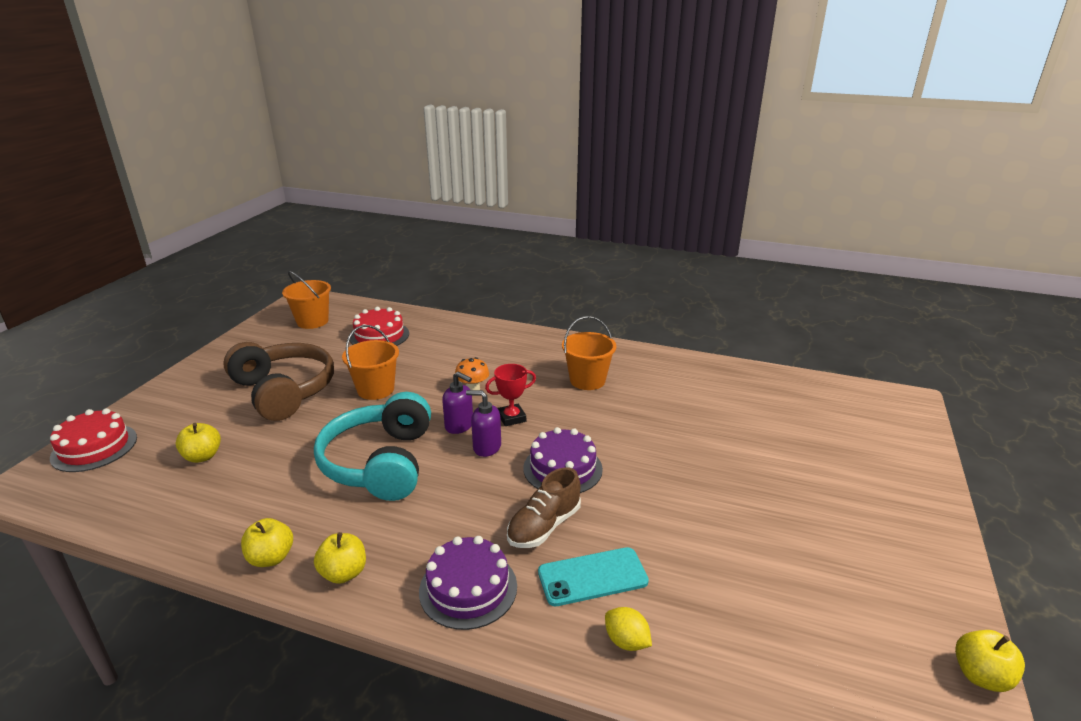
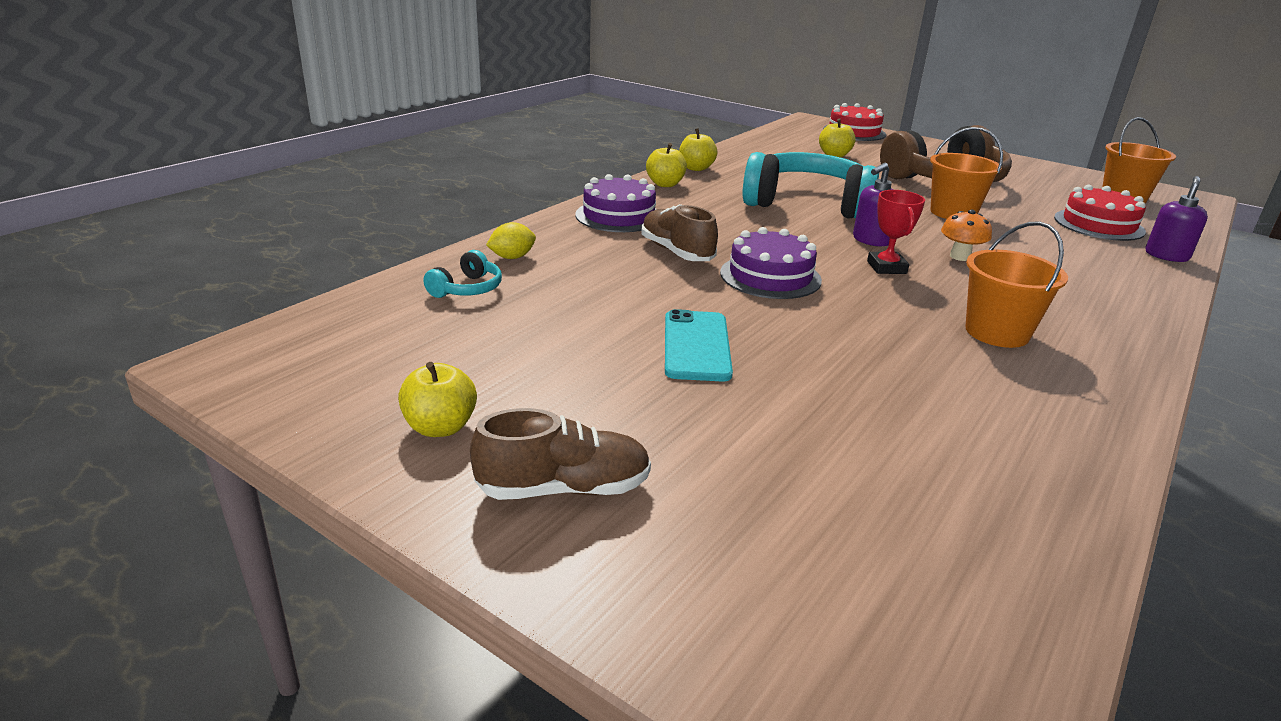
camera: 105 degrees right, 0 degrees up
purple soap dispenser [466,390,501,457] -> purple soap dispenser moved to [1145,176,1208,262]
turquoise phone [538,547,649,606] -> turquoise phone moved to [665,309,733,382]
yellow apple [955,630,1025,692] -> yellow apple moved to [398,362,477,437]
none -> turquoise headphones [423,250,502,298]
none -> brown shoe [470,408,651,500]

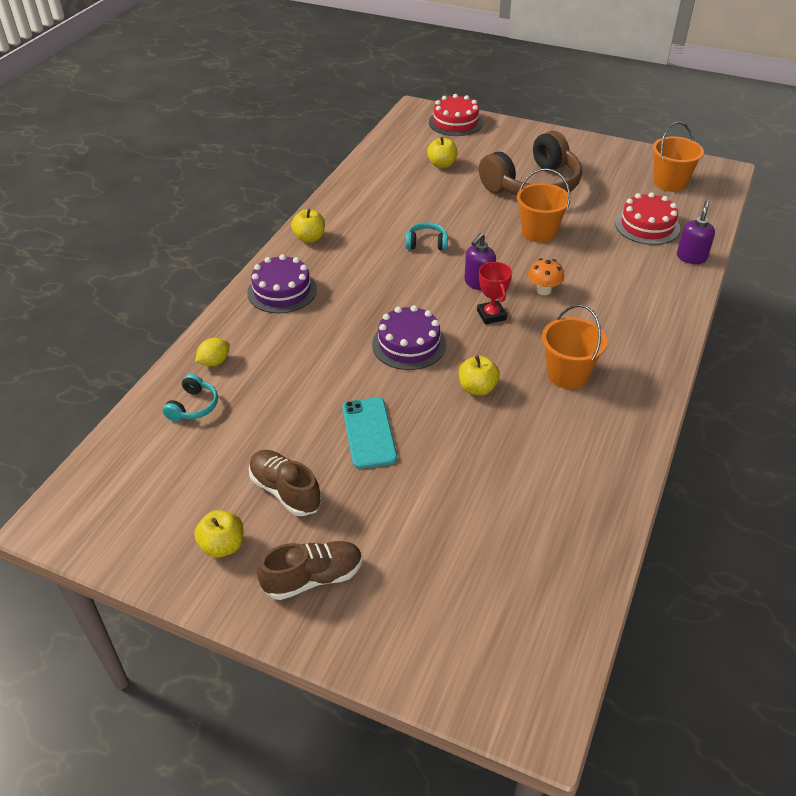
camera: 10 degrees left, 15 degrees up
brown shoe [641,204,718,261] -> brown shoe moved to [249,450,322,516]
yellow apple [679,128,717,171] -> yellow apple moved to [459,355,500,395]
turquoise headphones [742,152,879,219] -> turquoise headphones [406,222,448,250], size x0.42

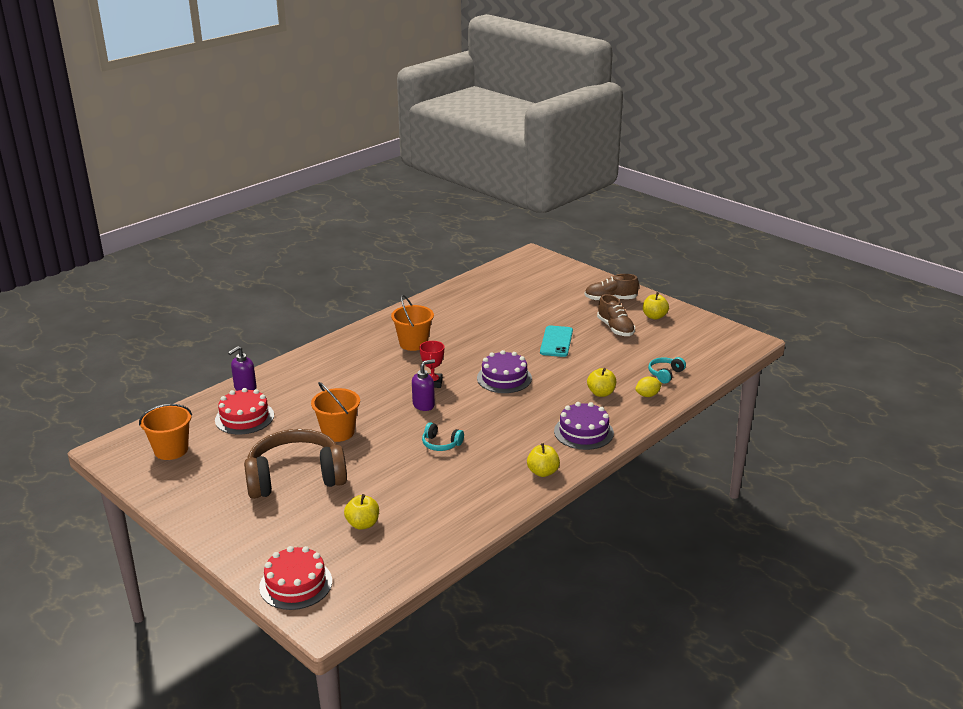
camera: 160 degrees left, 15 degrees down
yellow apple [459,355,500,395] -> yellow apple moved to [587,368,616,397]
orange mushroom [528,258,564,295] -> none

